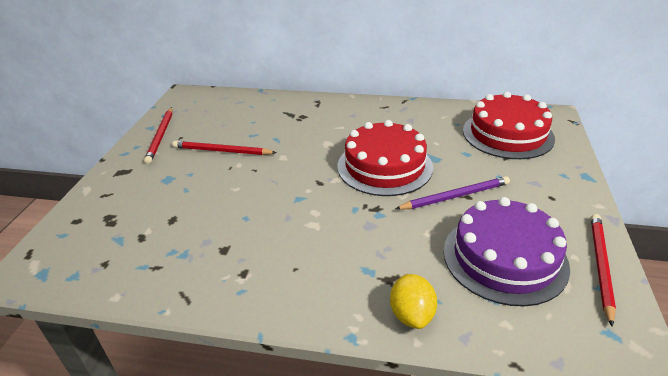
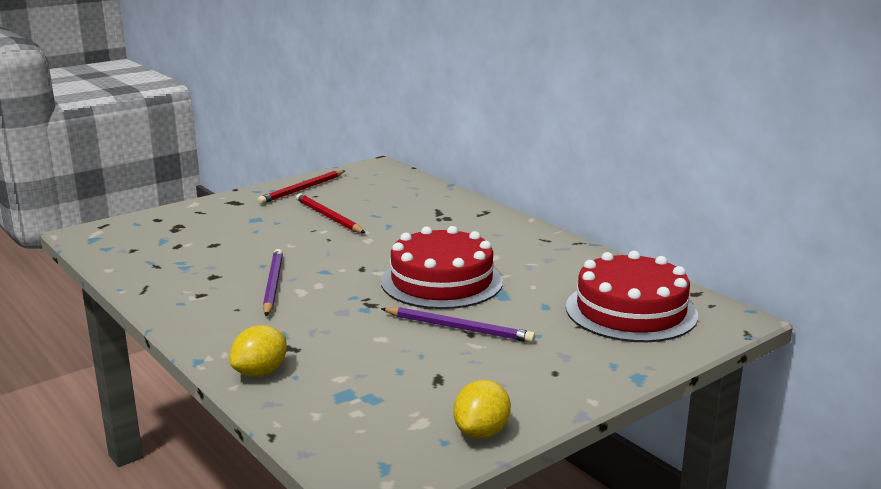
camera: 40 degrees right, 15 degrees down
purple cake [443,197,570,306] -> none
red pencil [591,214,616,326] -> yellow lemon [453,380,511,439]
none -> purple pencil [263,249,283,316]

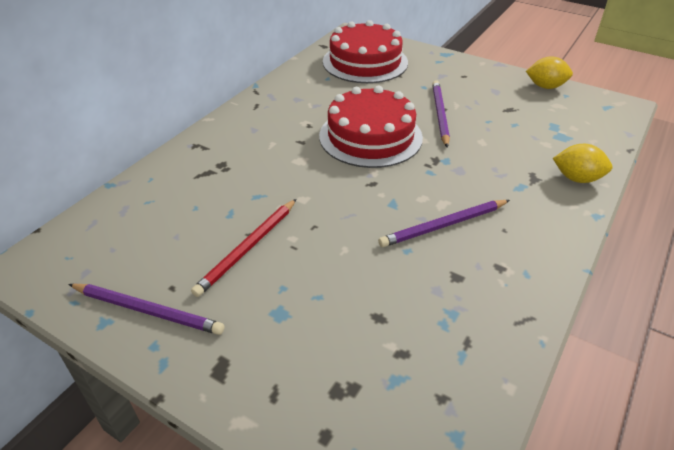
camera: 110 degrees left, 20 degrees up
red pencil [257,170,345,204] -> purple pencil [68,284,224,335]

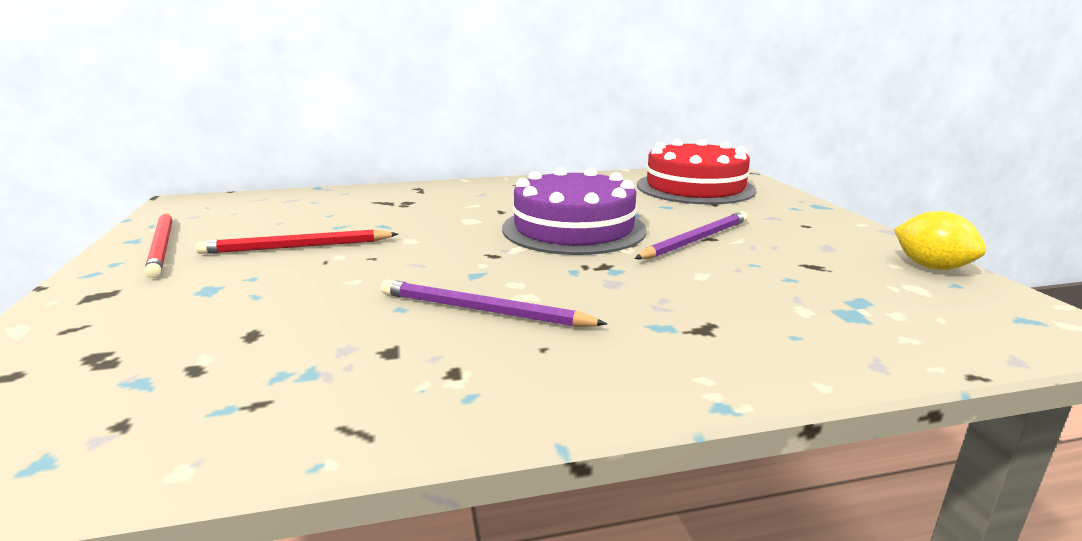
camera: 45 degrees right, 20 degrees down
purple pencil [68,284,224,335] -> red pencil [145,213,172,278]
red cake [319,86,423,168] -> purple cake [502,167,647,255]
yellow lemon [553,144,612,183] -> none

